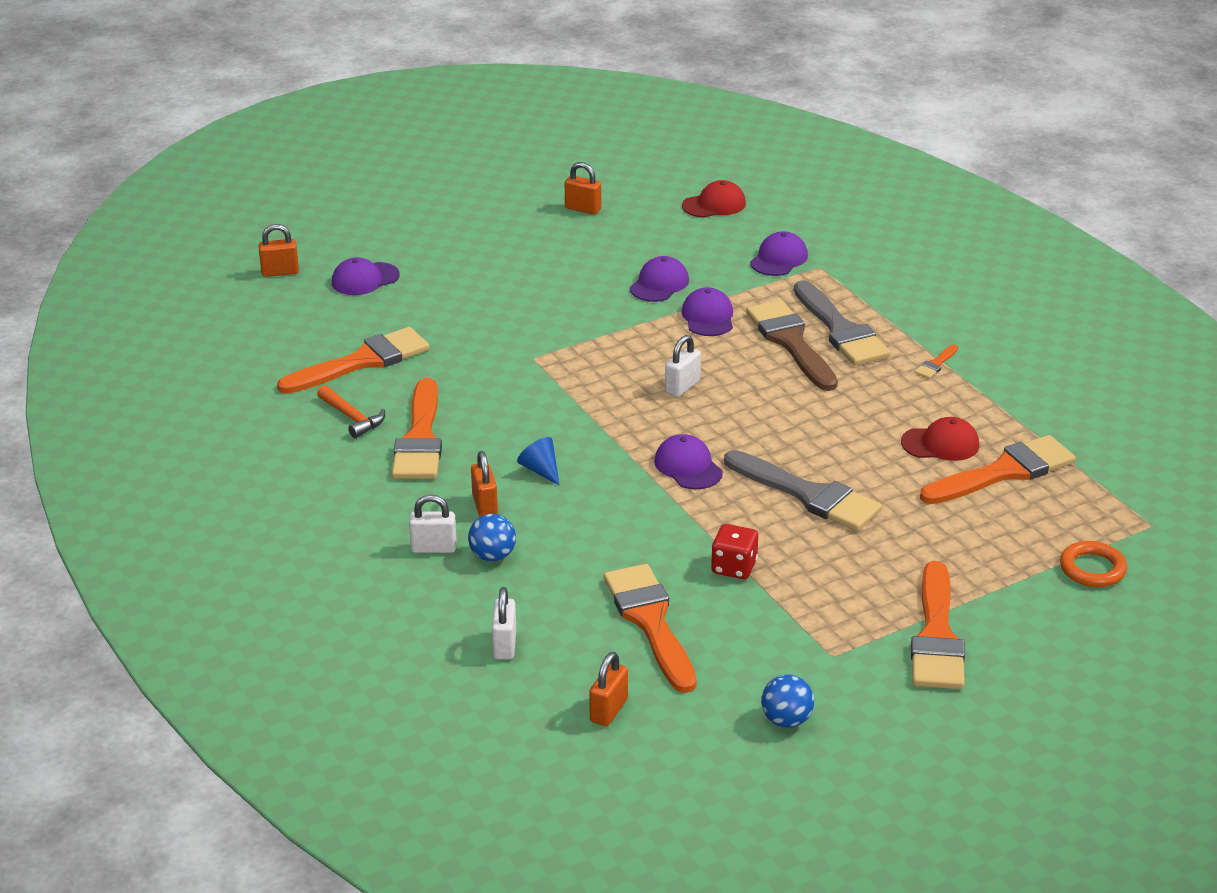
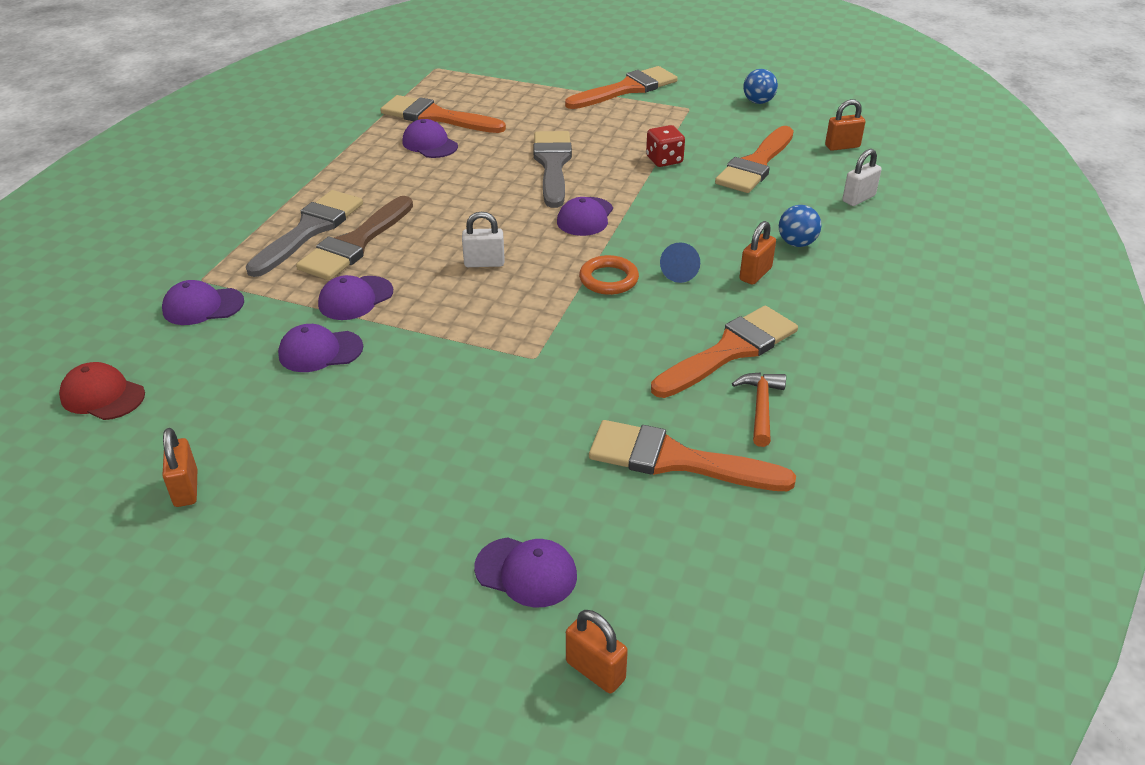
camera: 130 degrees left, 5 degrees up
white padlock [409,495,457,553] -> none
red cap [901,417,979,461] -> purple cap [402,119,458,158]
orange brush [915,344,958,379] -> none
orange ring [1060,541,1127,587] -> orange ring moved to [579,255,639,295]

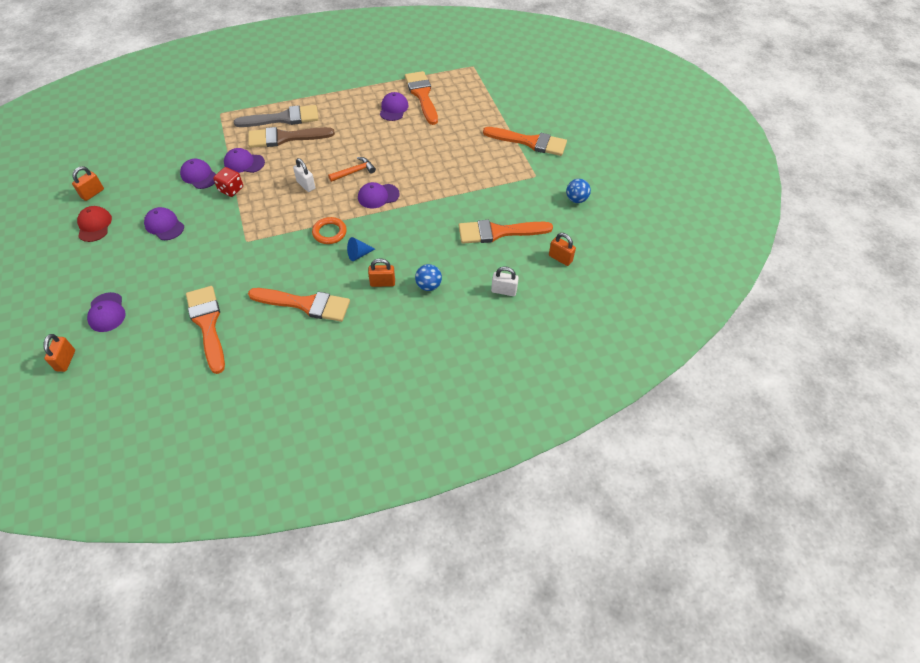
camera: 50 degrees right, 15 degrees up
red cap [59,362,145,420] -> red cap moved to [77,206,112,242]
purple cap [162,280,244,325] -> purple cap moved to [144,207,184,240]
grey brush [533,131,572,208] -> none
red dice [646,125,685,167] -> red dice moved to [213,167,243,197]
orange hammer [732,372,786,447] -> orange hammer moved to [328,157,376,182]

